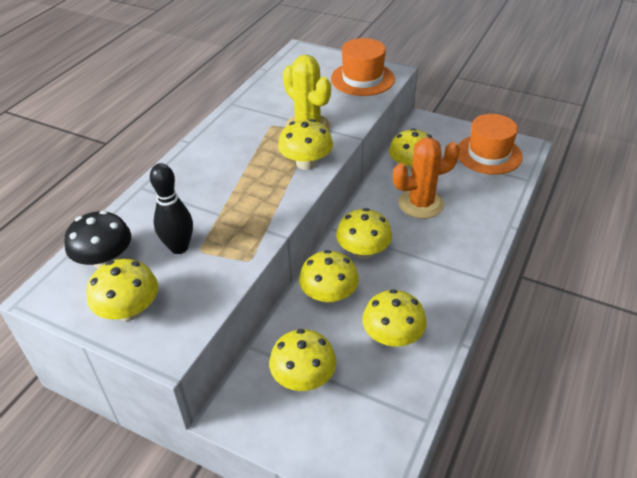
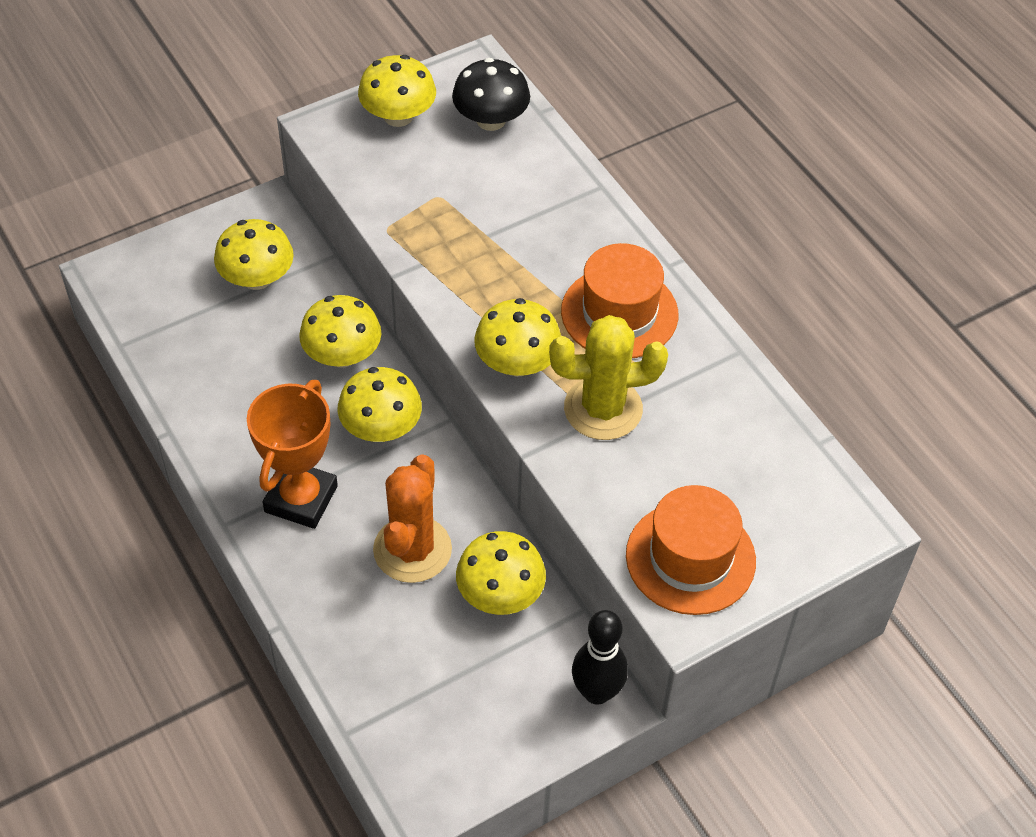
camera: 120 degrees right, 10 degrees up
black bowling pin [150,163,193,254] -> black bowling pin moved to [572,610,628,705]
yellow mushroom [362,289,427,347] -> none
orange hat [458,114,523,175] -> orange hat moved to [561,243,678,358]
none -> orange trophy [247,380,338,529]

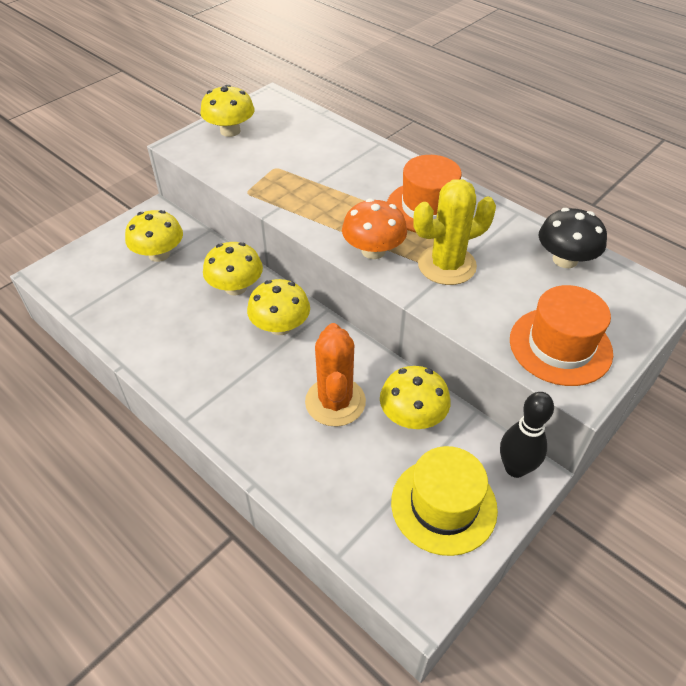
camera: 15 degrees left, 5 degrees down
orange trophy [247,380,338,529] -> none
black mushroom [452,58,530,131] -> black mushroom moved to [538,208,607,268]
yellow mushroom [474,298,561,377] -> orange mushroom [342,198,407,259]
none -> yellow hat [391,446,498,556]

